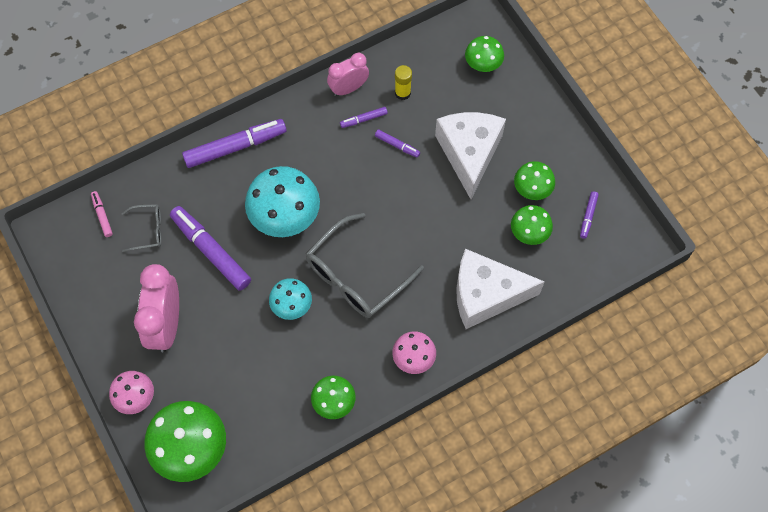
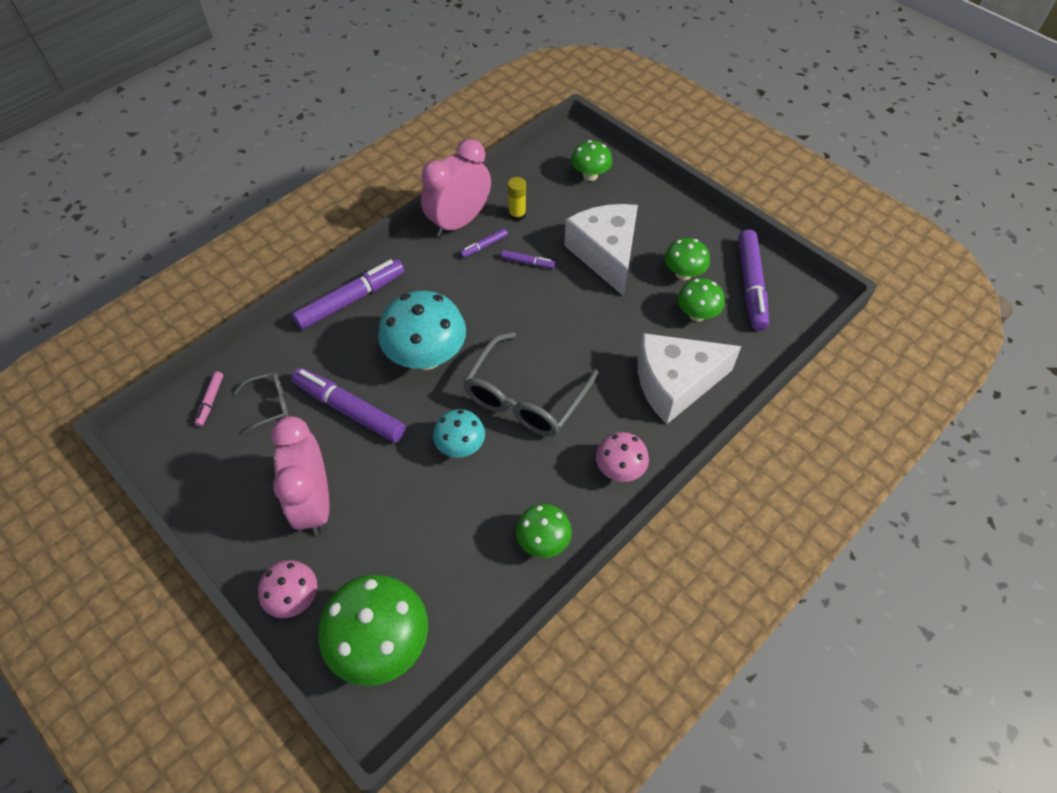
camera: 15 degrees left, 10 degrees down
pink marker [91,191,113,237] -> pink marker turned 135 degrees counterclockwise [194,371,223,427]
pink clock [327,53,369,96] -> pink clock [421,139,491,237], size x1.61
purple marker [580,191,599,239] -> purple marker [738,230,769,331], size x2.14

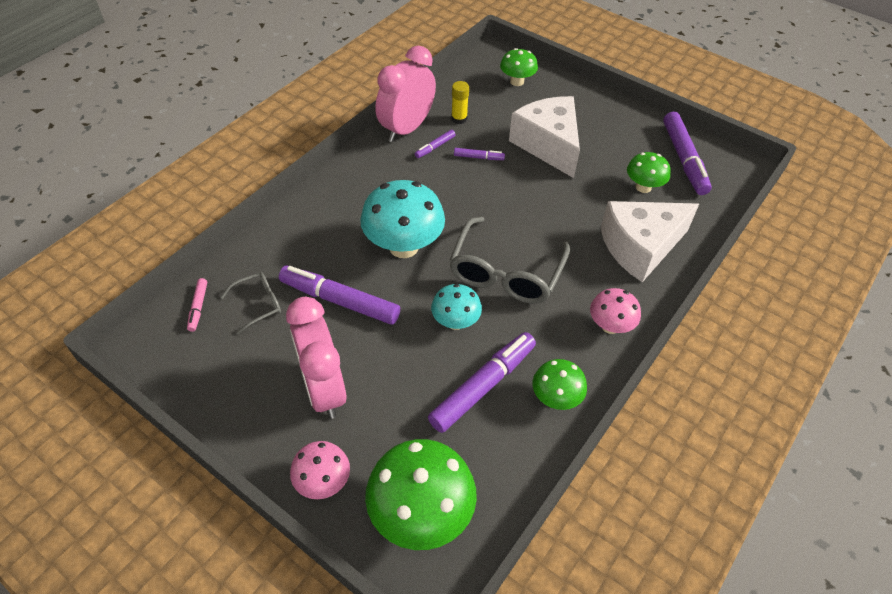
camera: 10 degrees left, 5 degrees down
purple marker [292,259,404,330] -> purple marker moved to [428,332,536,433]
green mushroom [665,238,710,280] -> none

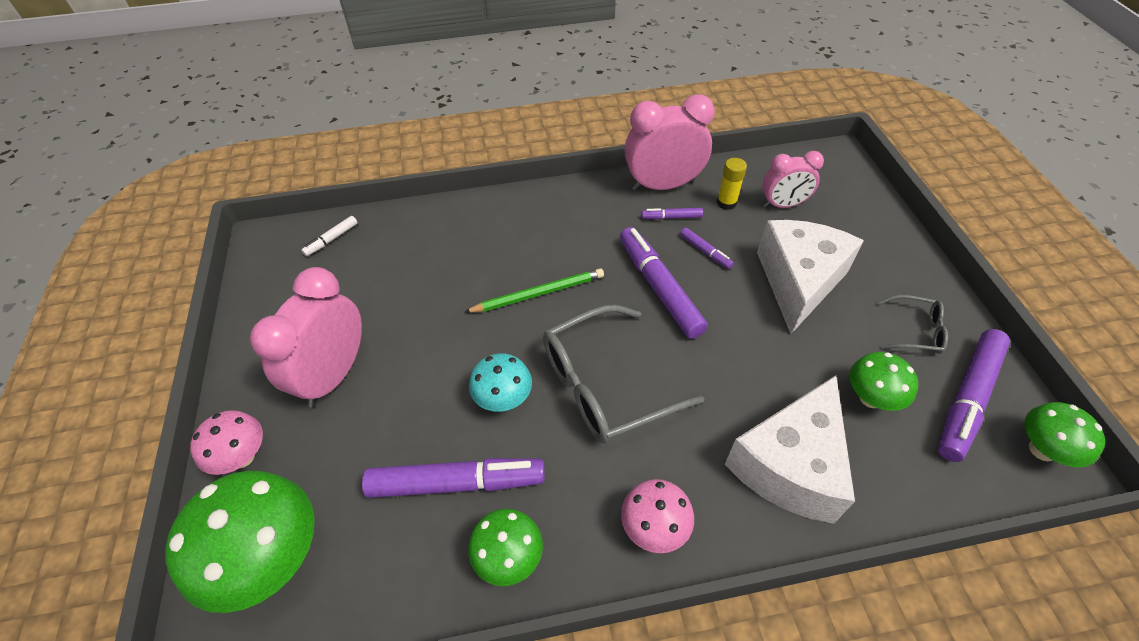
camera: 45 degrees right, 0 degrees up
pink marker [187,278,207,332] -> white marker [301,216,358,256]
grey glasses [220,272,281,334] -> grey glasses moved to [877,295,948,354]
purple marker [279,265,400,325] -> purple marker moved to [620,227,708,339]
turquoise mushroom [360,180,445,258] -> green pencil [465,268,604,313]
green mushroom [500,48,538,86] -> green mushroom moved to [1024,402,1105,467]
white cheese [600,201,699,282] -> white cheese turned 75 degrees counterclockwise [725,375,855,524]
none -> pink clock [762,151,824,208]

